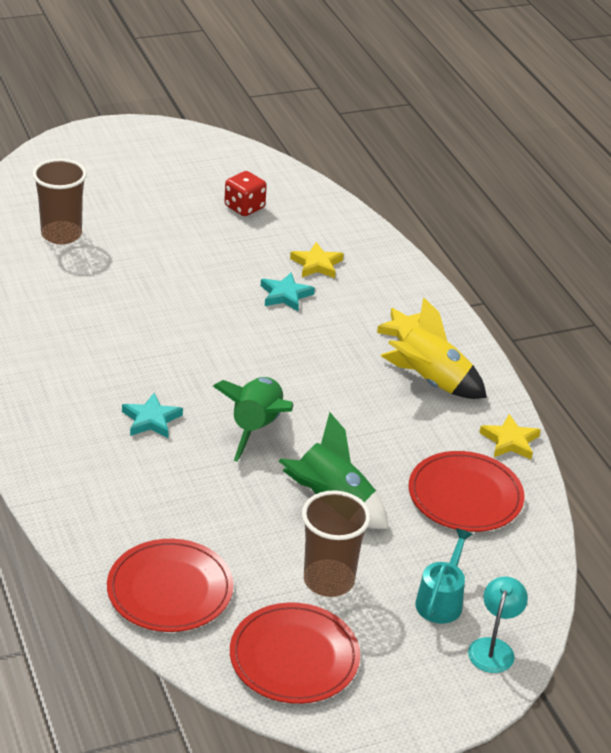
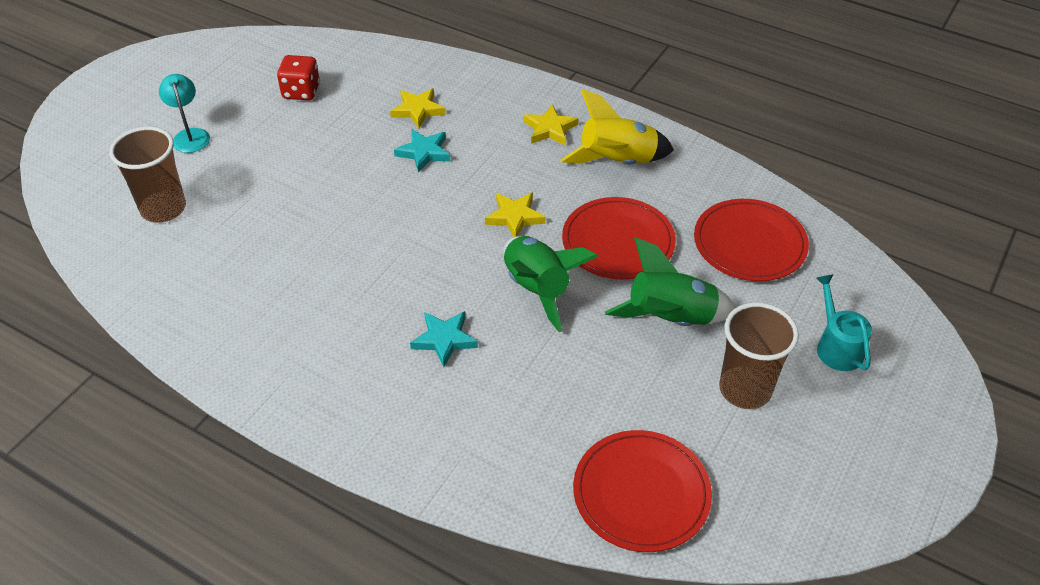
camera: 35 degrees left, 10 degrees up
red plate [230,602,360,704] -> red plate moved to [562,197,676,279]
turquoise lamp [468,577,528,673] -> turquoise lamp moved to [159,74,210,153]
yellow star [479,414,541,459] -> yellow star moved to [485,193,546,237]

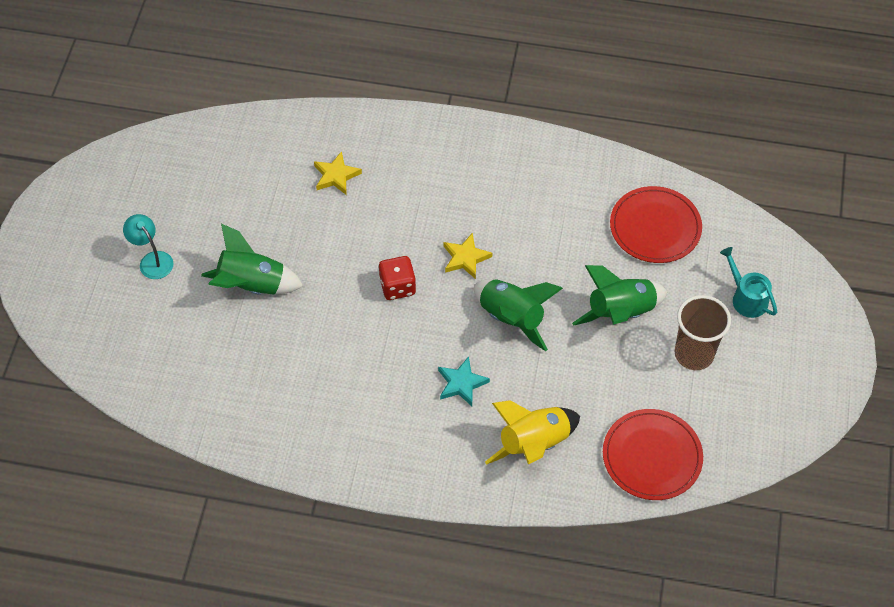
camera: 20 degrees left, 10 degrees up
brown cup [110,127,186,222] -> none
red dice [277,55,320,100] -> red dice moved to [379,256,416,300]
turquoise star [394,129,451,173] -> none
yellow star [523,104,579,146] -> none
yellow rocket [561,89,674,165] -> yellow rocket moved to [485,400,580,465]
red plate [562,197,676,279] -> none
none -> green rocket [201,224,303,295]

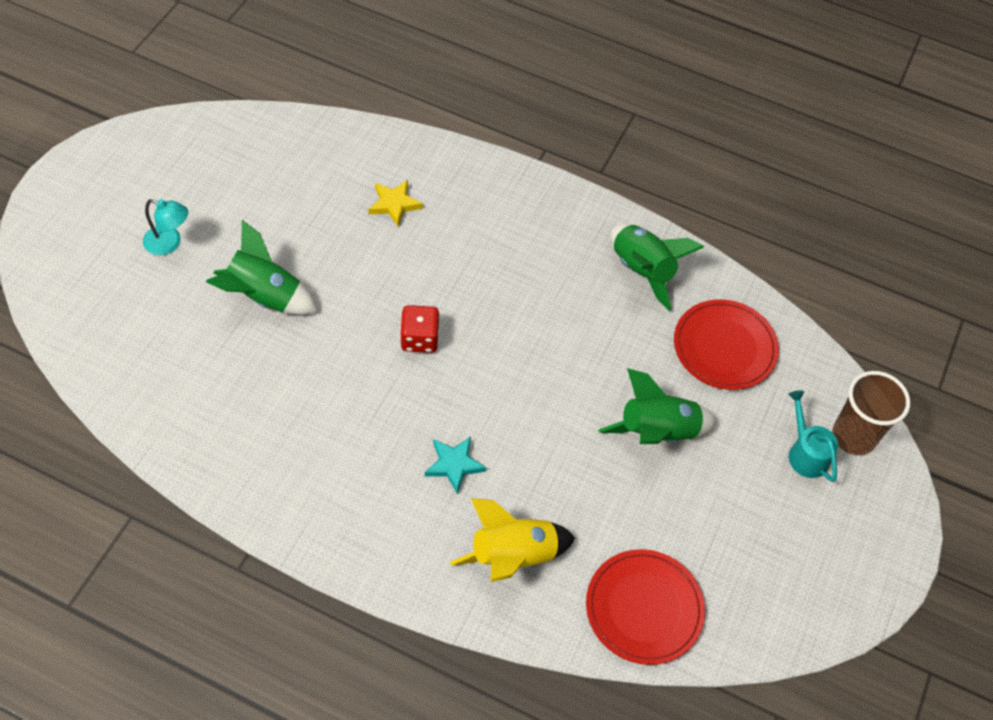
camera: 10 degrees right, 0 degrees up
turquoise lamp [123,214,173,279] -> turquoise lamp turned 135 degrees clockwise [143,199,188,255]
yellow star [443,233,492,279] -> none
green rocket [474,279,563,351] -> green rocket moved to [611,224,704,311]
brown cup [675,295,731,370] -> brown cup moved to [832,371,910,456]

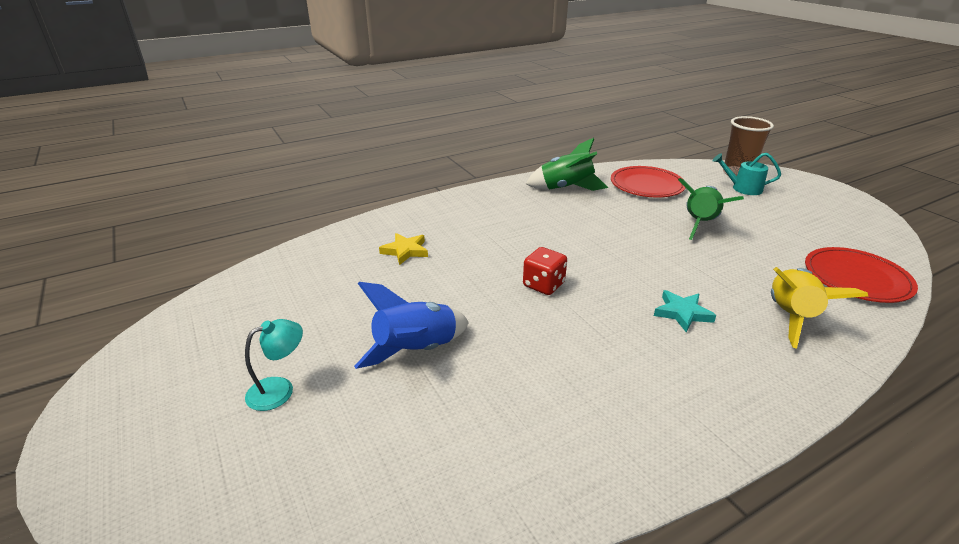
camera: 50 degrees left, 25 degrees down
green rocket [206,220,318,315] -> blue rocket [354,282,469,369]

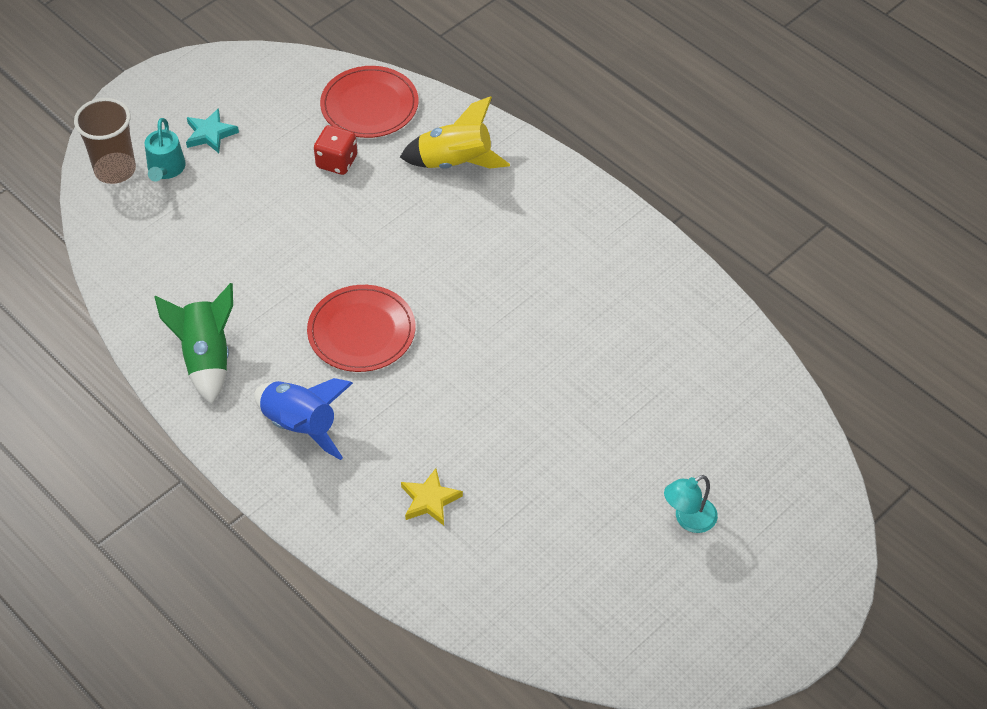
camera: 105 degrees left, 20 degrees up
turquoise lamp [245,319,303,411] -> turquoise lamp turned 75 degrees counterclockwise [664,475,718,533]
blue rocket [354,282,469,369] -> blue rocket moved to [254,378,353,460]
red dice [523,247,567,295] -> red dice moved to [314,125,357,175]
red plate [611,166,685,198] -> red plate moved to [307,285,415,372]
turquoise star [654,290,716,332] -> turquoise star moved to [186,108,239,153]
green rocket [678,178,744,240] -> none

